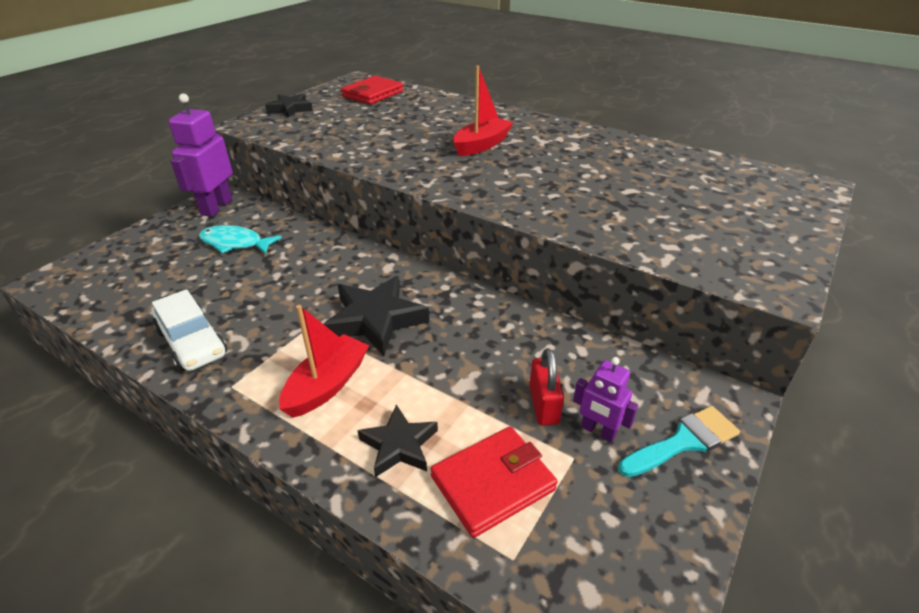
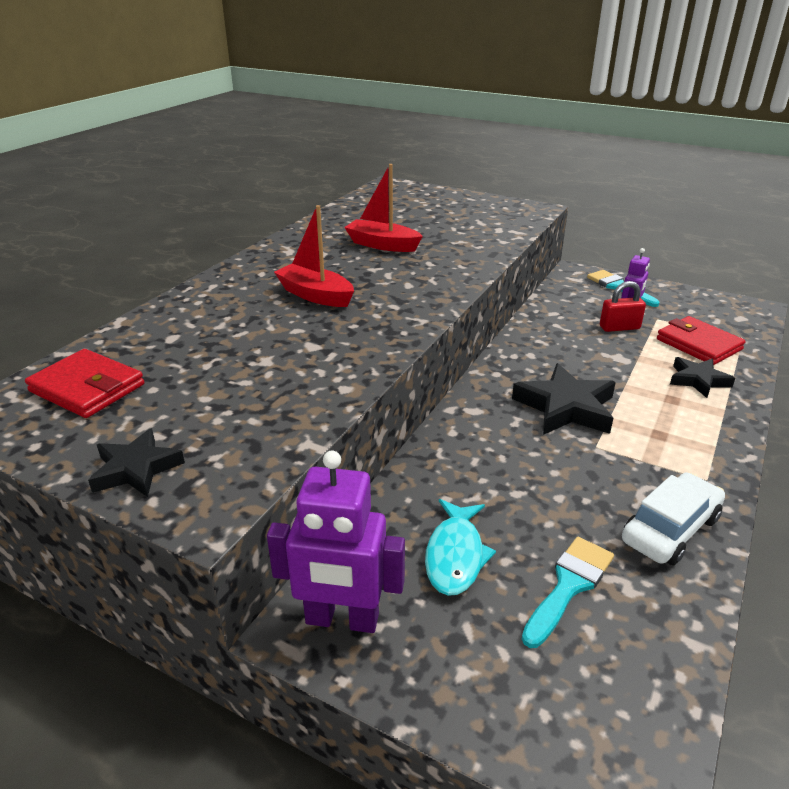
camera: 95 degrees left, 5 degrees down
red boat [279,305,369,418] -> red boat moved to [344,164,423,252]
none -> turquoise brush [522,537,614,648]

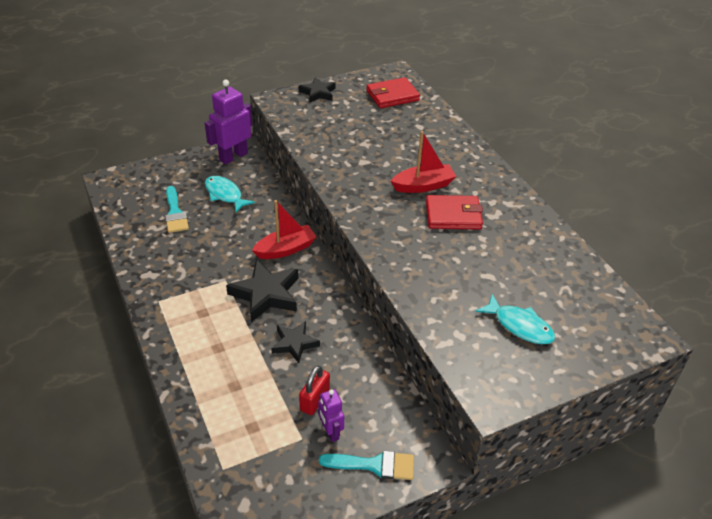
camera: 125 degrees right, 10 degrees up
red boat [344,164,423,252] -> red boat moved to [252,200,316,259]
white car [622,472,725,565] -> none
red wallet [657,316,746,365] -> red wallet moved to [426,195,483,230]
black star [670,357,735,398] -> black star moved to [271,321,320,363]
none -> turquoise fish [475,294,555,344]

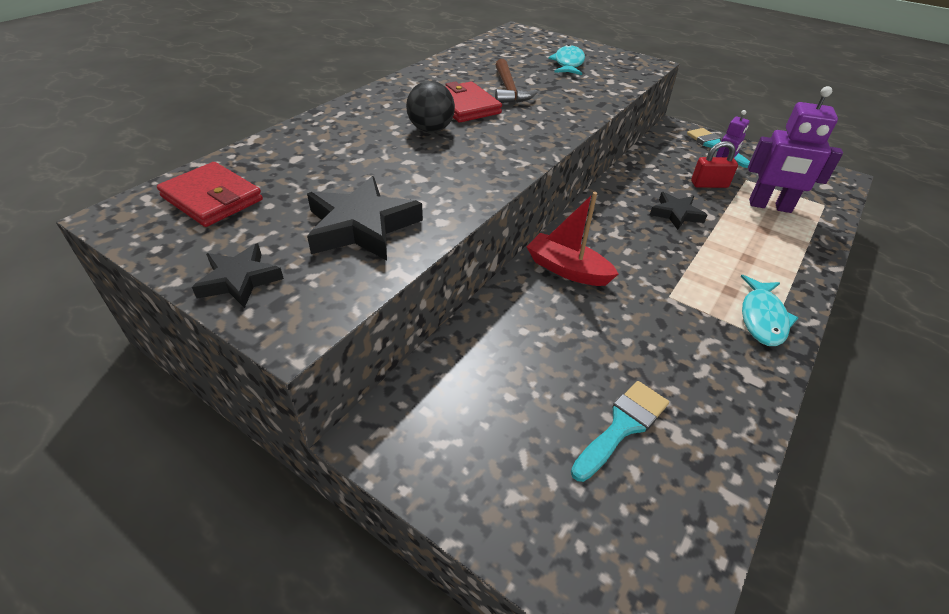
camera: 120 degrees left, 0 degrees up
purple robot [205,80,252,165] -> purple robot moved to [748,86,843,213]
turquoise fish [205,176,255,213] -> turquoise fish moved to [741,275,798,346]
black star [226,260,298,322] -> black star moved to [307,176,423,261]
red boat [391,131,456,193] -> black ball [406,81,455,132]
none -> brown hammer [495,59,538,103]

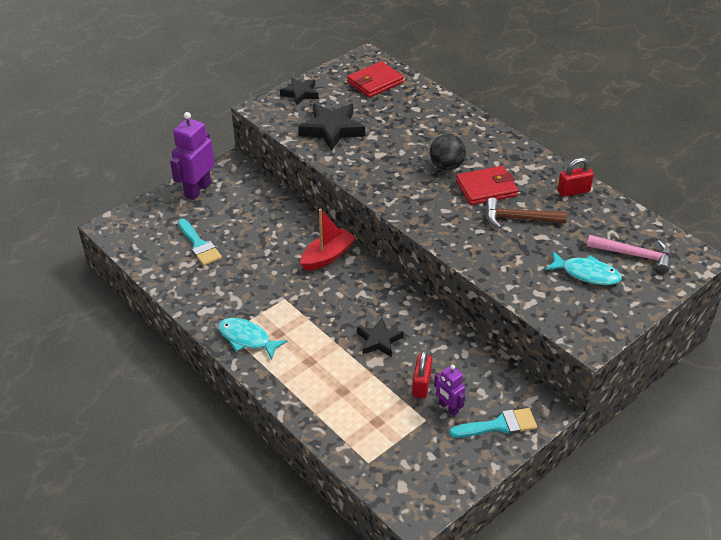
camera: 105 degrees right, 0 degrees up
purple robot [748,86,843,213] -> purple robot moved to [170,112,215,200]
none -> red padlock [557,158,594,197]
none -> pink hammer [587,235,671,273]

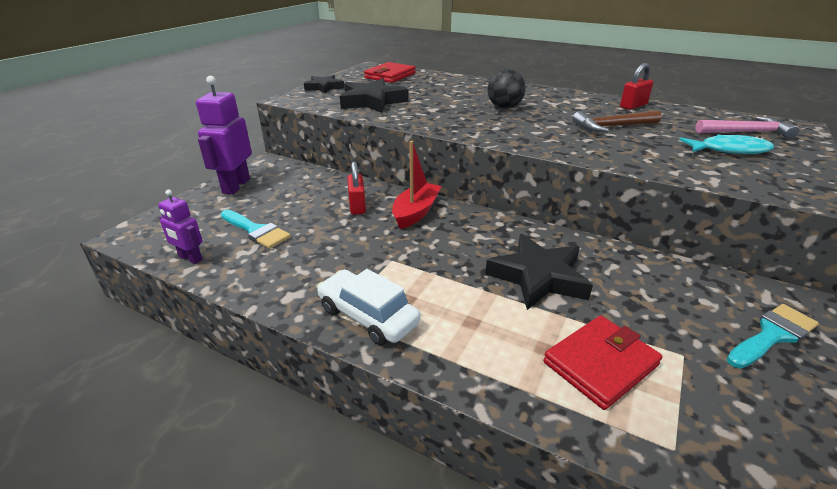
camera: 20 degrees left, 10 degrees down
turquoise fish [218,318,288,360] -> white car [317,269,421,345]
black star [357,318,404,357] -> black star [485,234,593,310], size x1.62
red padlock [412,350,432,398] -> red padlock moved to [347,161,366,215]
purple robot [434,365,465,416] -> purple robot moved to [158,190,203,264]
red wallet [456,166,518,205] -> red wallet moved to [543,315,662,410]

